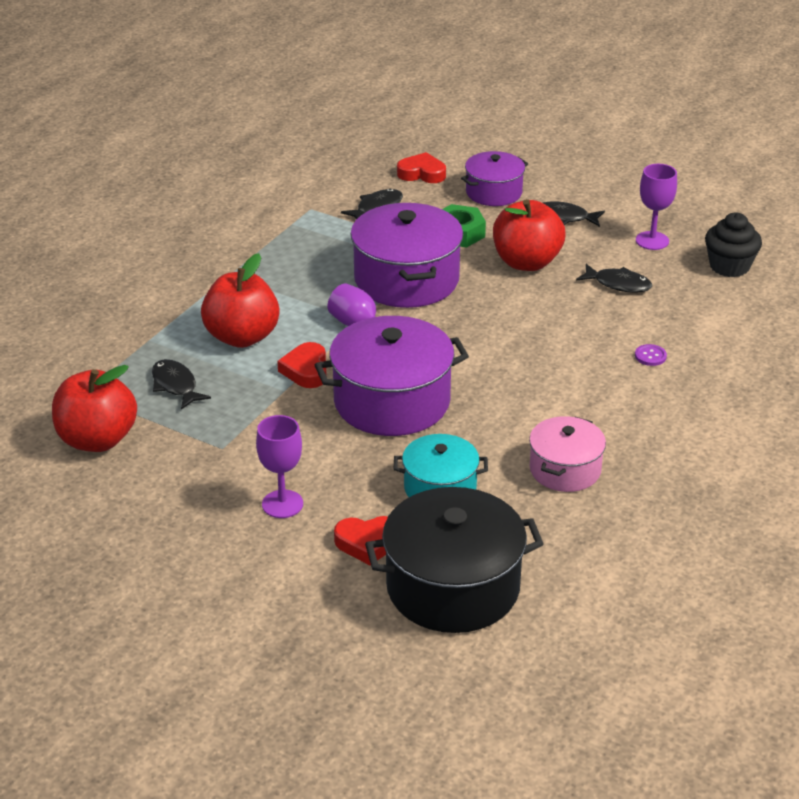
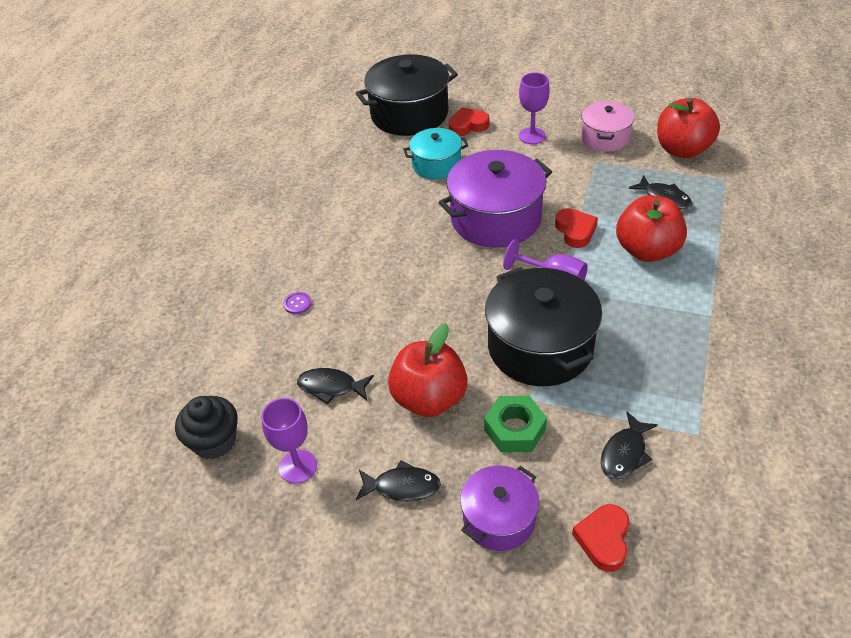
camera: 170 degrees right, 10 degrees up
purple pot [351,203,463,308] -> black pot [485,267,602,386]
red heart [397,152,446,183] -> red heart turned 105 degrees clockwise [572,504,630,572]
pink pot [529,416,606,492] -> pink pot moved to [581,101,634,152]

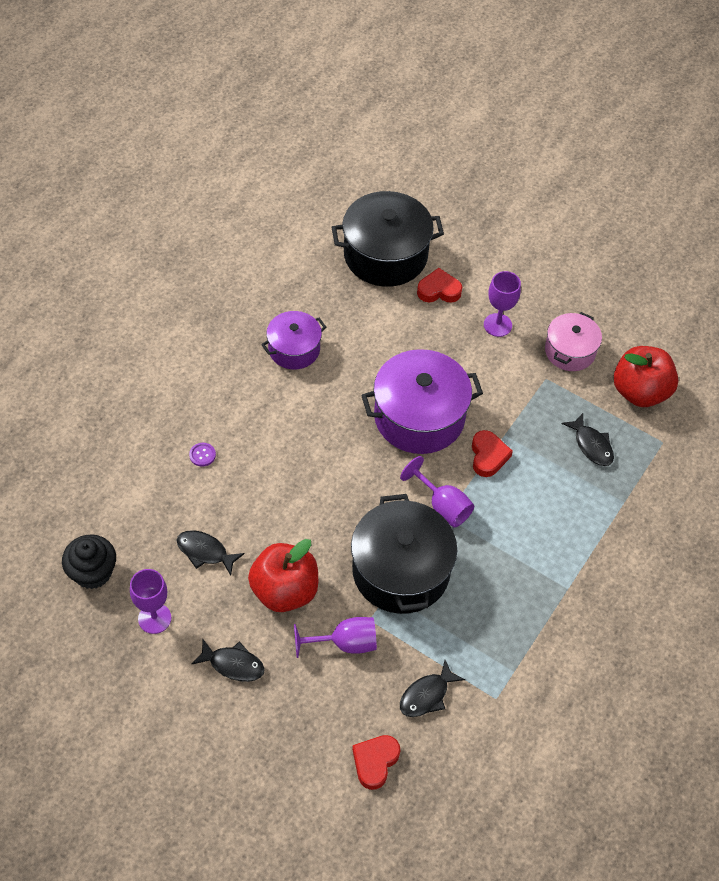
camera: 10 degrees right, 10 degrees up
turquoise pot [403,128,468,179] -> none
purple pot [460,466,539,551] -> purple pot moved to [261,311,326,370]
green nut [484,396,547,452] -> purple goblet [294,617,377,658]
red apple [616,195,687,262] -> none

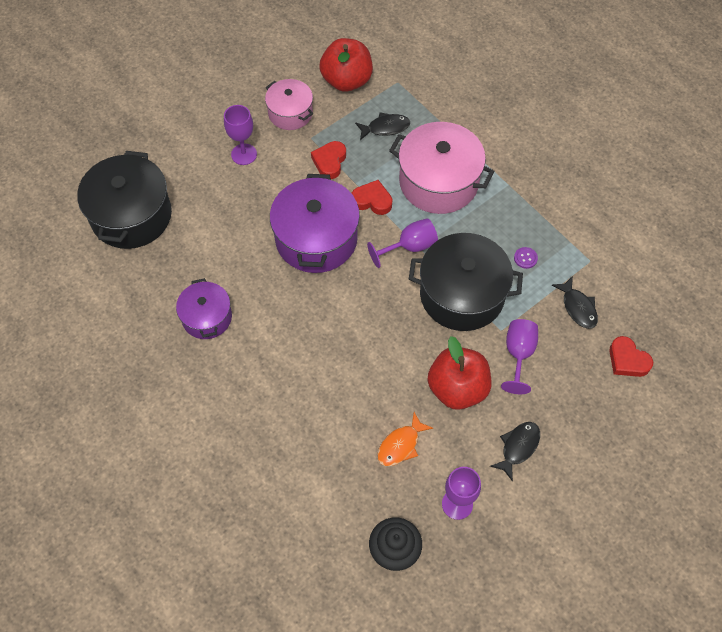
camera: 70 degrees left, 5 degrees up
black fish [176,530,245,576] -> orange fish [377,412,433,466]
purple button [189,443,216,467] -> purple button moved to [514,247,538,269]
red heart [417,268,462,303] -> red heart moved to [311,141,346,179]
none -> pink pot [389,122,495,214]

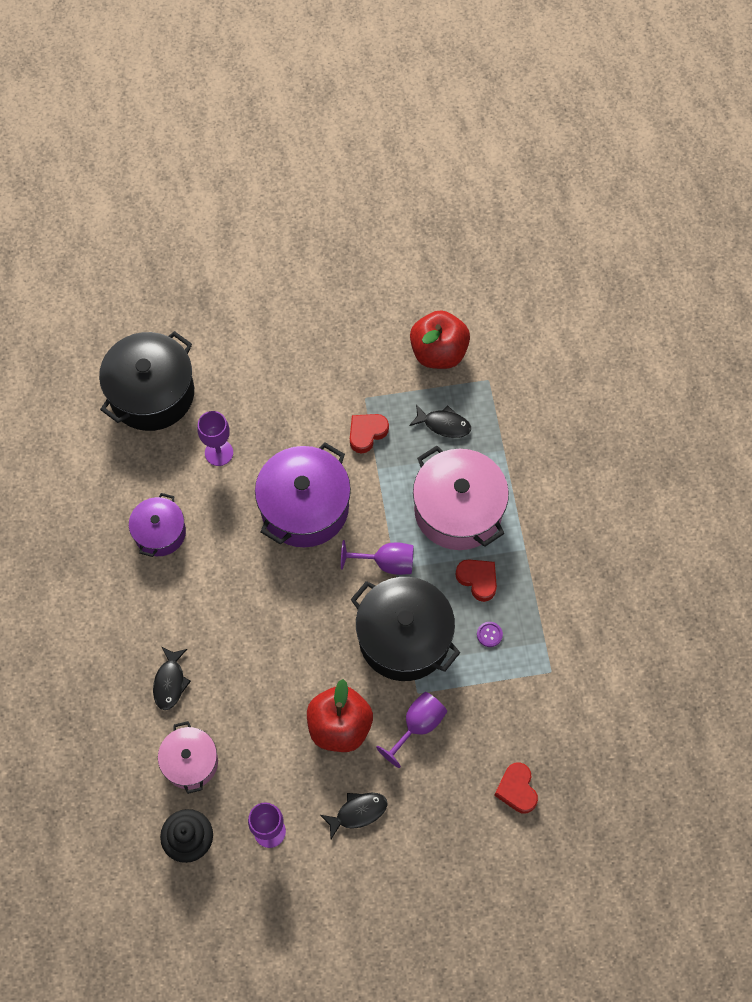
camera: 30 degrees right, 5 degrees up
purple goblet [224,105,257,165] -> purple goblet moved to [197,411,233,466]
pink pot [265,79,313,130] -> pink pot moved to [158,721,218,794]
red heart [351,180,392,215] -> red heart moved to [456,559,497,602]
orange fish [377,412,433,466] -> none
black fish [552,276,598,329] -> black fish moved to [153,647,191,710]

